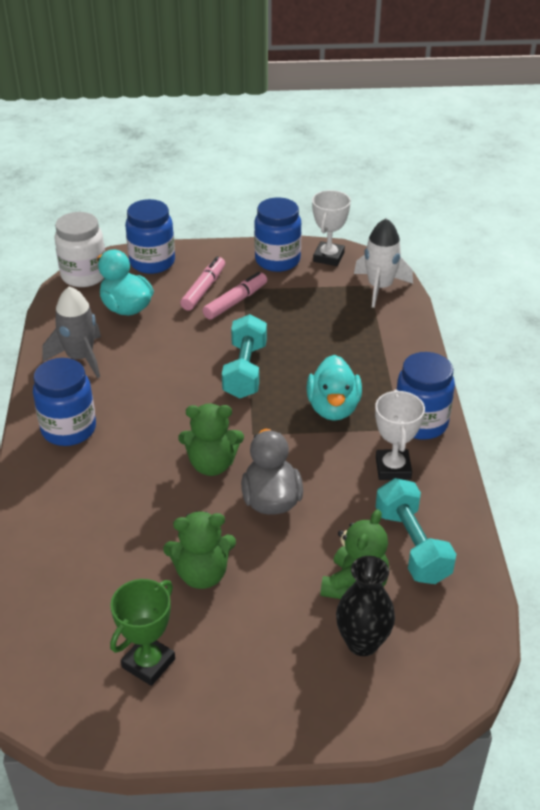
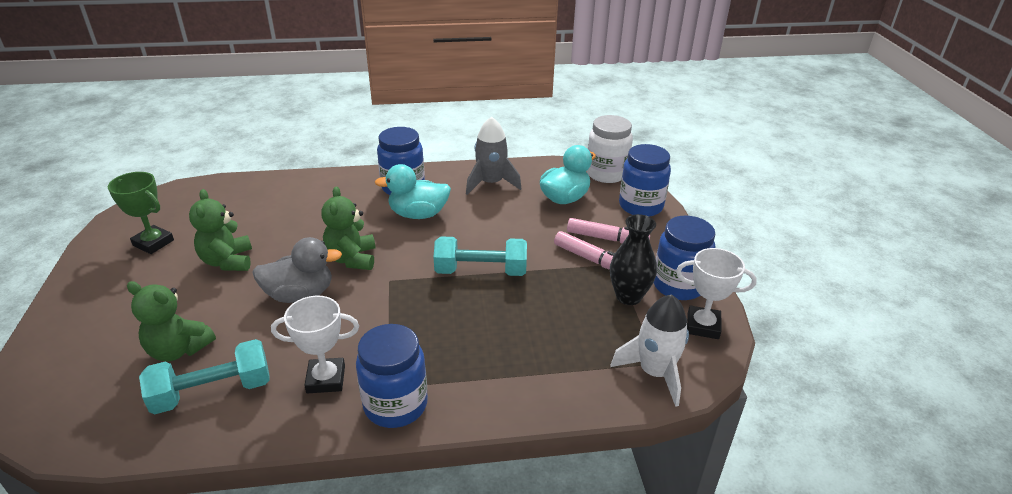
camera: 85 degrees right, 5 degrees down
turquoise duck [306,355,362,421] -> turquoise duck moved to [375,164,451,219]
black vase [336,556,395,656] -> black vase moved to [610,214,657,305]

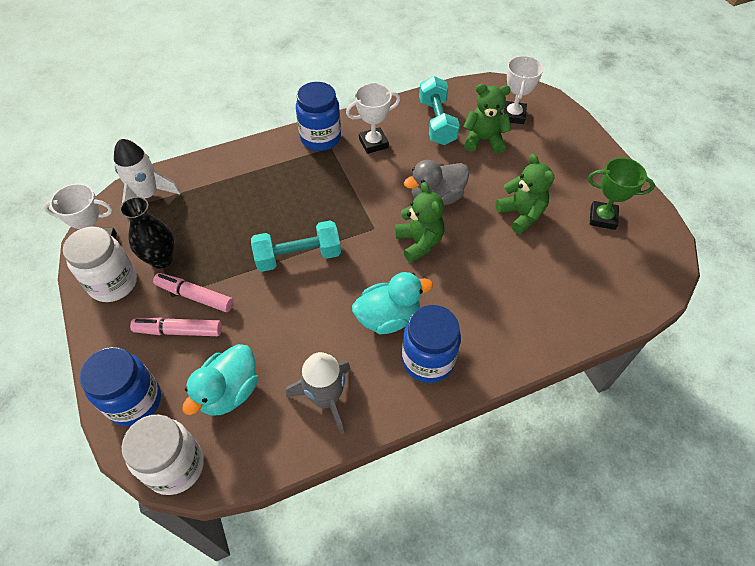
camera: 165 degrees right, 20 degrees up
turquoise dumbbell [139,339,270,414] -> turquoise dumbbell turned 60 degrees counterclockwise [419,76,460,145]
blue jar [654,215,715,300] -> white jar [63,226,137,302]
none -> white trophy [502,56,543,124]

